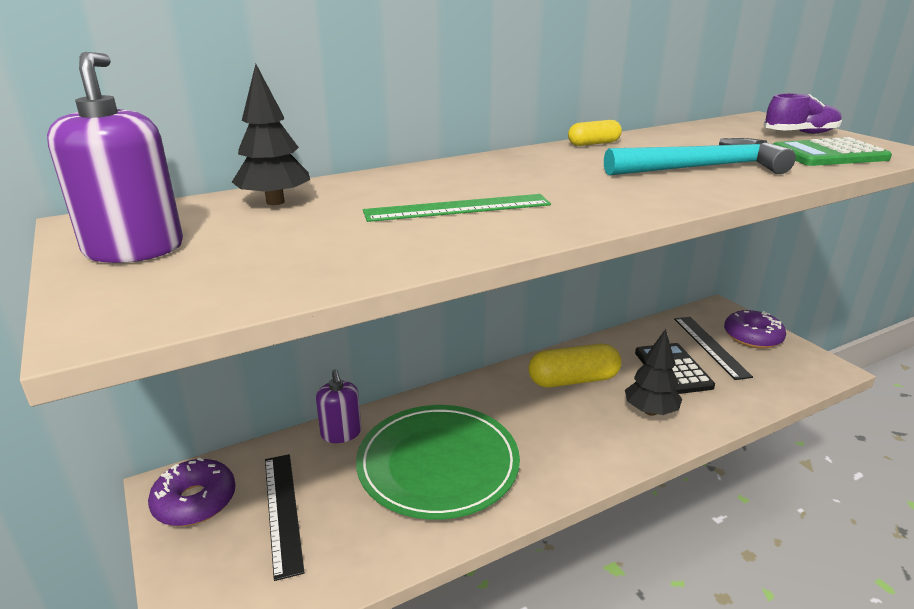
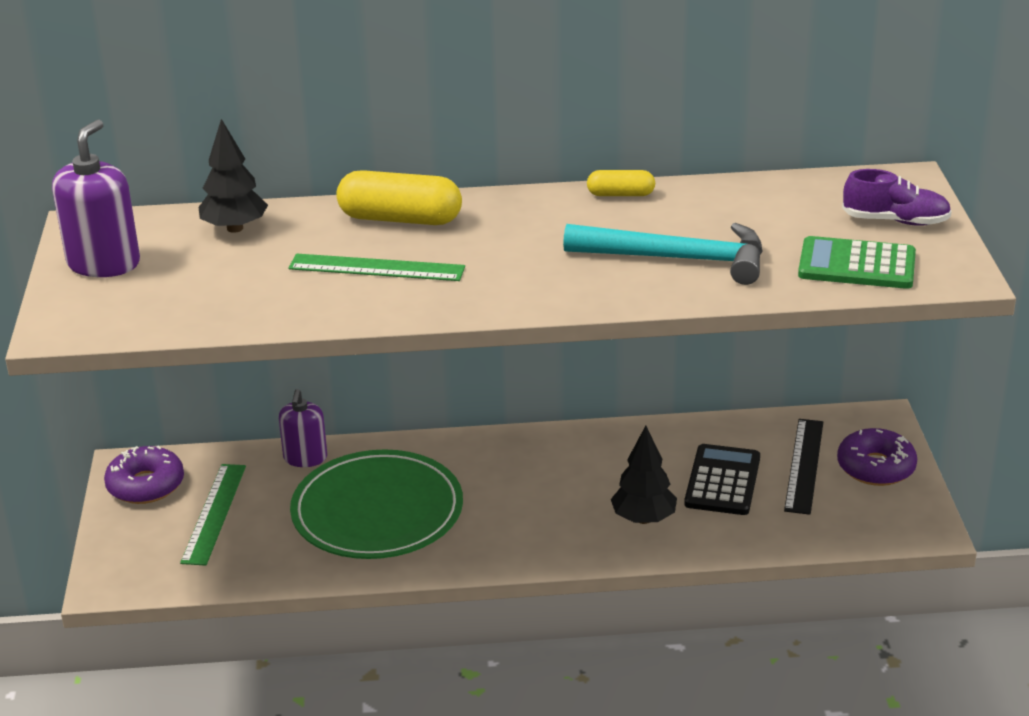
camera: 25 degrees right, 5 degrees up
black ruler [265,454,305,581] -> green ruler [180,464,246,566]
yellow capsule [528,344,621,387] -> yellow capsule moved to [336,170,462,225]

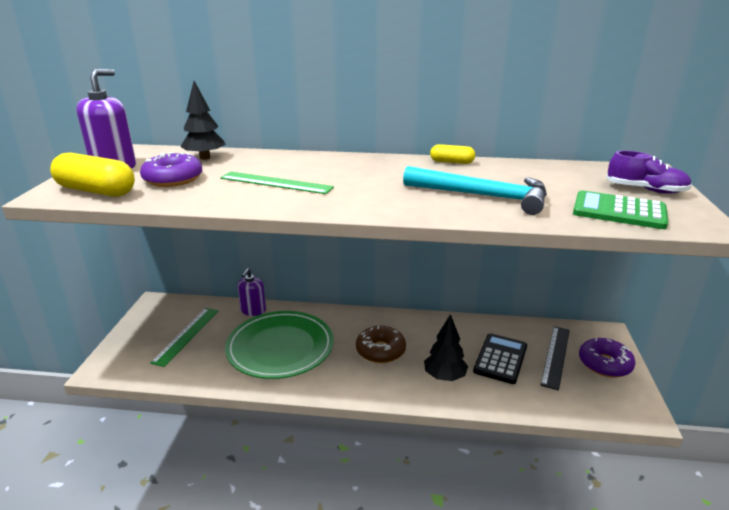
camera: 10 degrees right, 5 degrees down
purple donut [104,446,184,504] -> purple donut moved to [140,152,202,187]
yellow capsule [336,170,462,225] -> yellow capsule moved to [50,153,135,197]
none -> brown donut [356,326,406,363]

